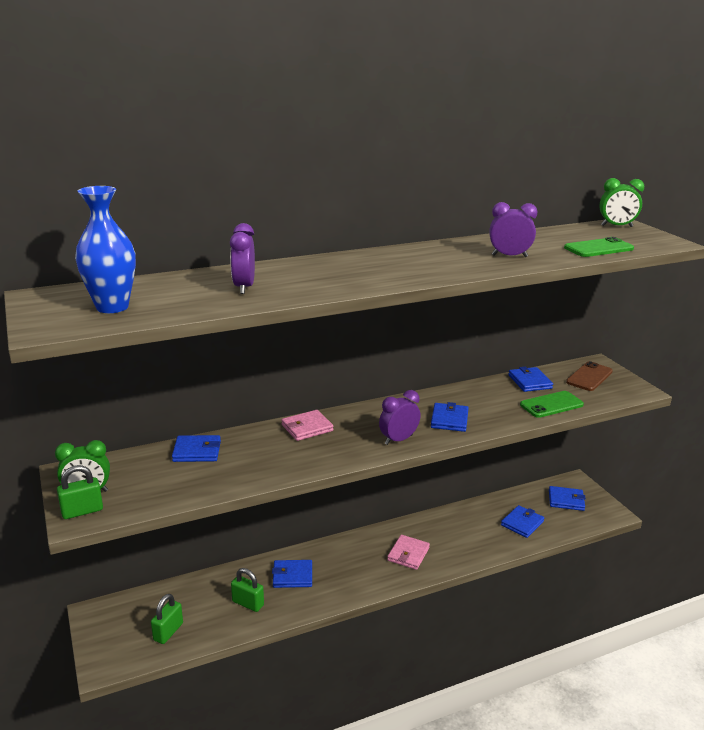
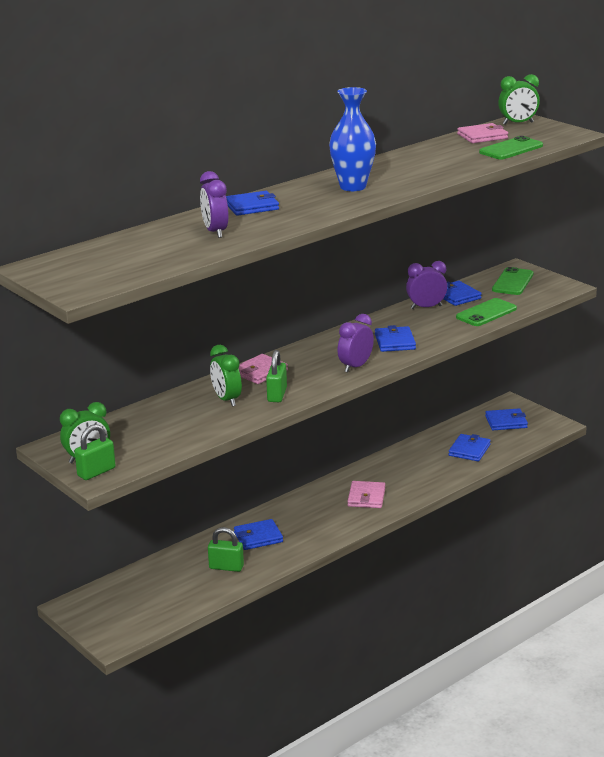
camera: 15 degrees left, 0 degrees up
blue vase [75,186,136,313] -> blue vase moved to [329,87,376,191]
green padlock [151,594,183,644] -> green padlock moved to [266,350,287,402]
blue wallet [172,435,221,462] -> blue wallet moved to [226,191,279,216]
purple clock [489,202,538,257] -> purple clock moved to [406,261,447,309]
brown phone [566,361,613,391] -> green phone [492,267,534,295]
none -> green clock [210,345,242,407]
none -> pink wallet [457,123,508,143]

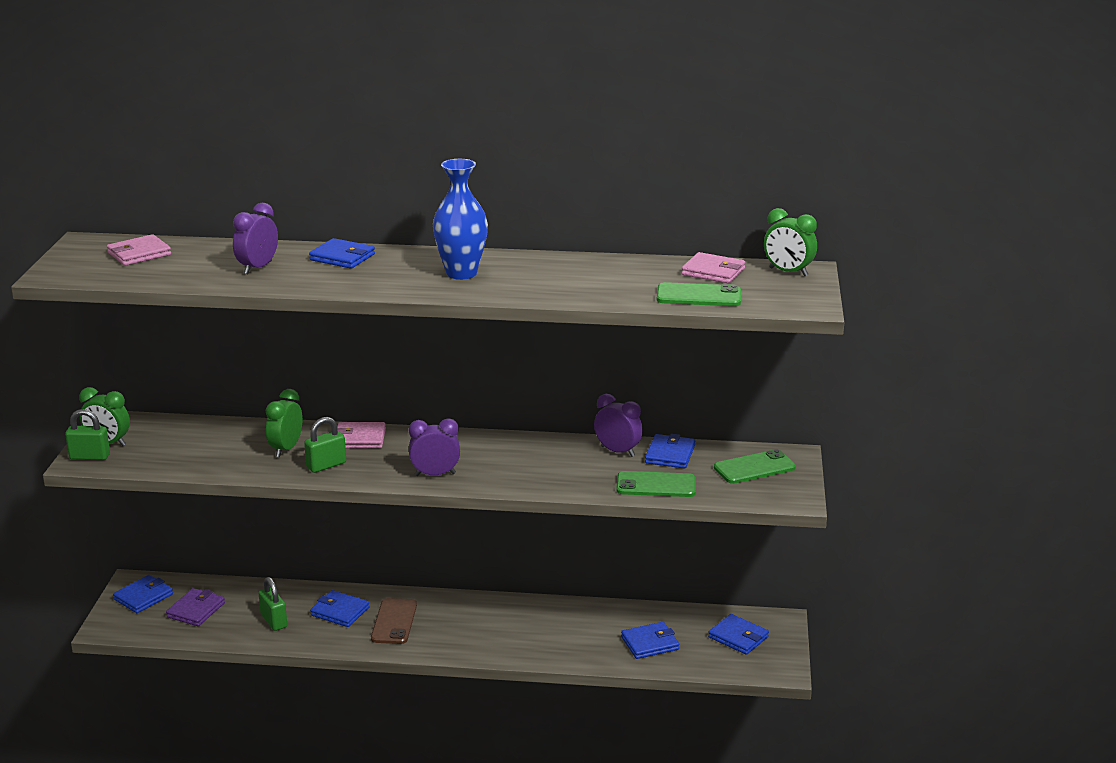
camera: 45 degrees right, 0 degrees up
pink wallet [348,481,385,508] -> pink wallet moved to [107,234,171,266]
blue wallet [375,325,416,352] -> blue wallet moved to [113,575,173,613]
none -> purple wallet [166,588,225,626]
none -> brown phone [371,598,417,644]

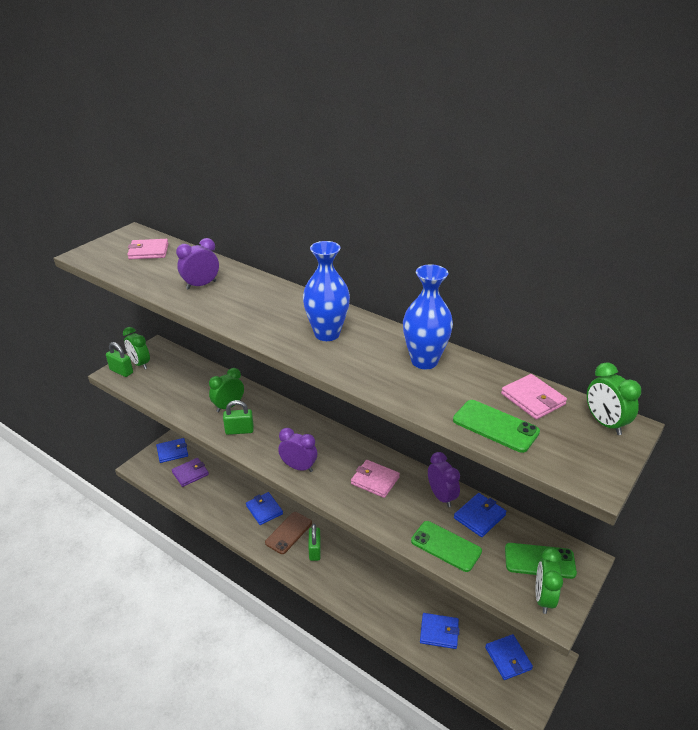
camera: 30 degrees right, 10 degrees up
green padlock [259,577,287,631] -> green padlock moved to [308,524,321,561]
blue wallet [309,238,375,269] -> none
pink wallet [337,422,386,448] -> pink wallet moved to [351,460,400,498]
none -> blue vase [403,264,453,369]
none -> green clock [536,548,563,614]

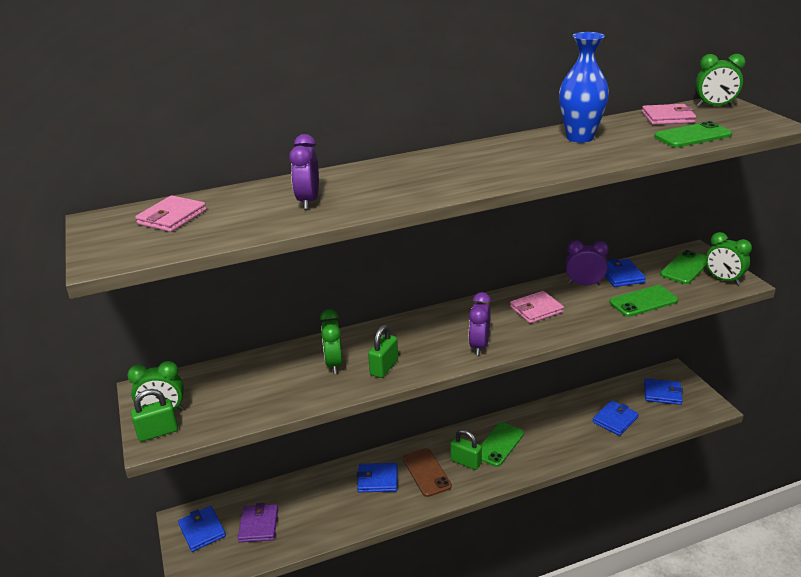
camera: 55 degrees left, 5 degrees down
blue wallet [156,438,188,463] -> blue wallet turned 45 degrees counterclockwise [178,506,226,552]
purple clock [278,428,317,472] -> purple clock turned 45 degrees counterclockwise [469,292,491,356]
blue vase [303,241,350,341] -> none
none -> green phone [481,422,524,467]

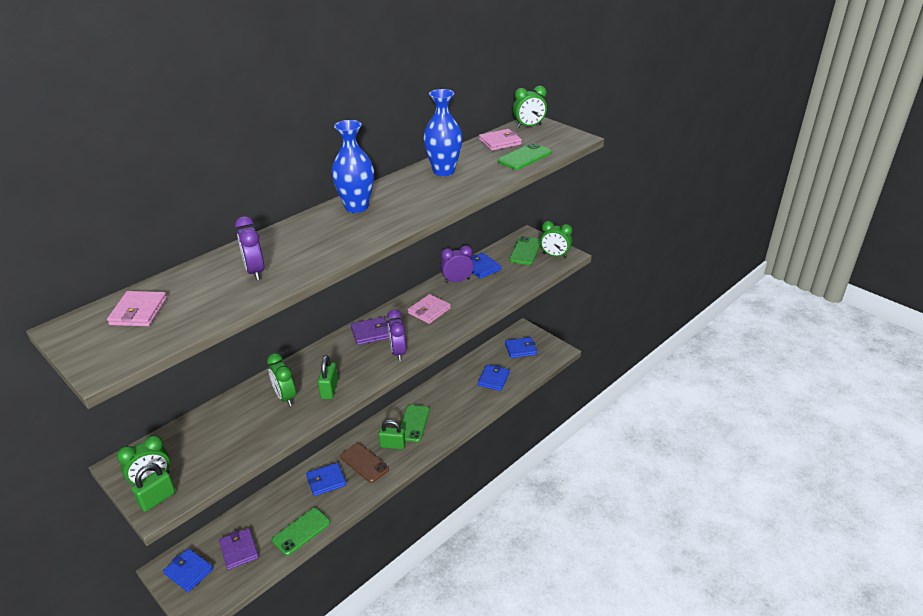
camera: 25 degrees left, 5 degrees up
green phone [609,285,678,317] -> green phone moved to [272,508,330,556]
none -> blue vase [331,120,374,213]
none -> purple wallet [351,317,389,345]

